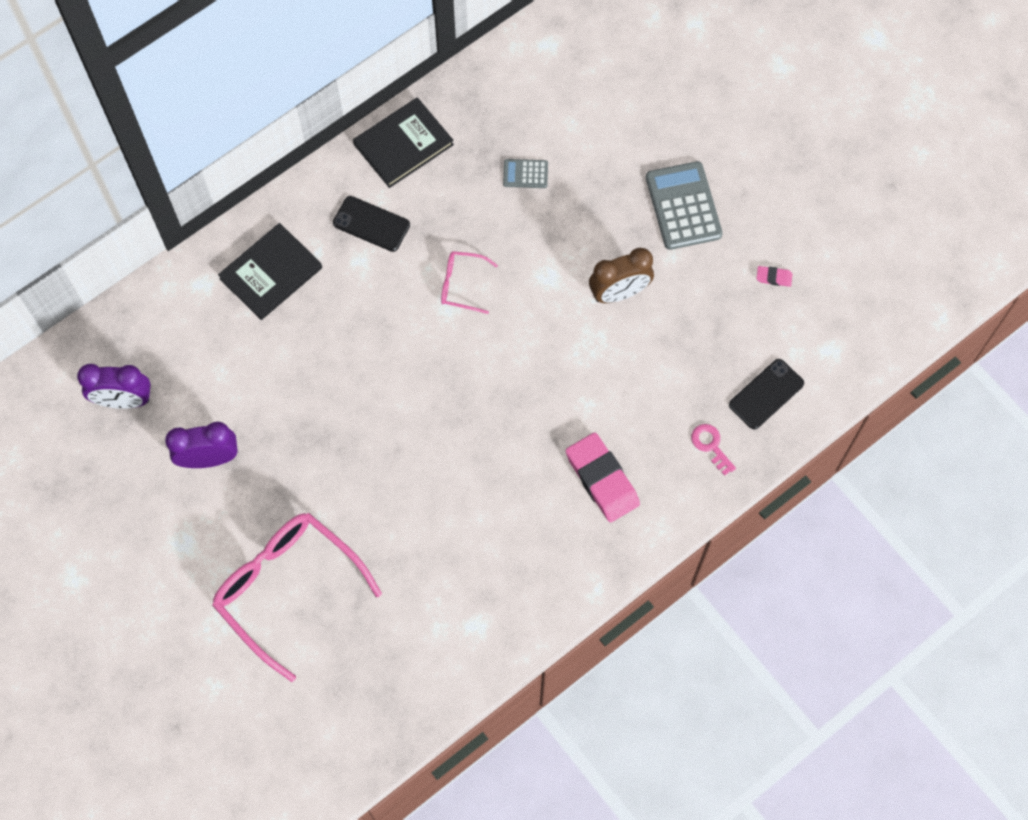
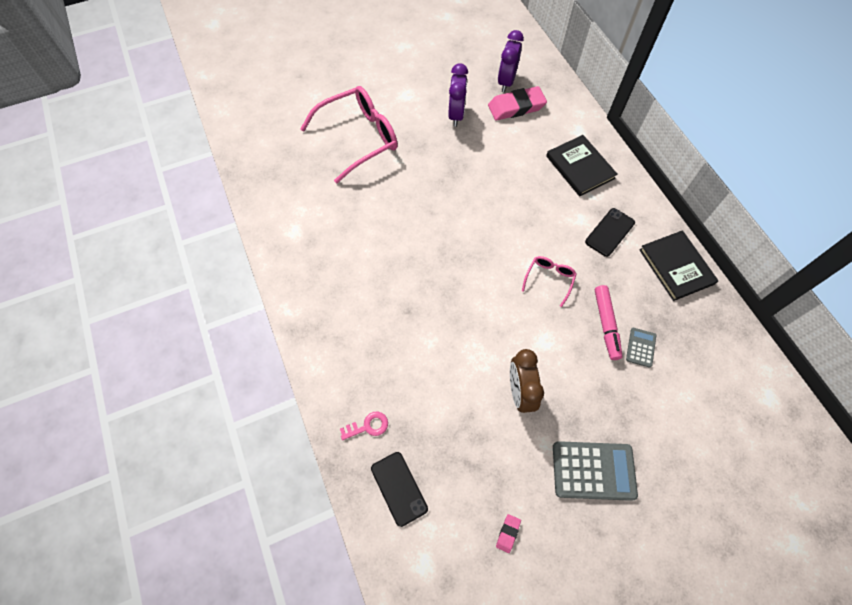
camera: 105 degrees right, 5 degrees down
pink eraser [566,432,640,522] -> pink eraser moved to [488,86,547,121]
none -> pink marker [595,285,623,360]

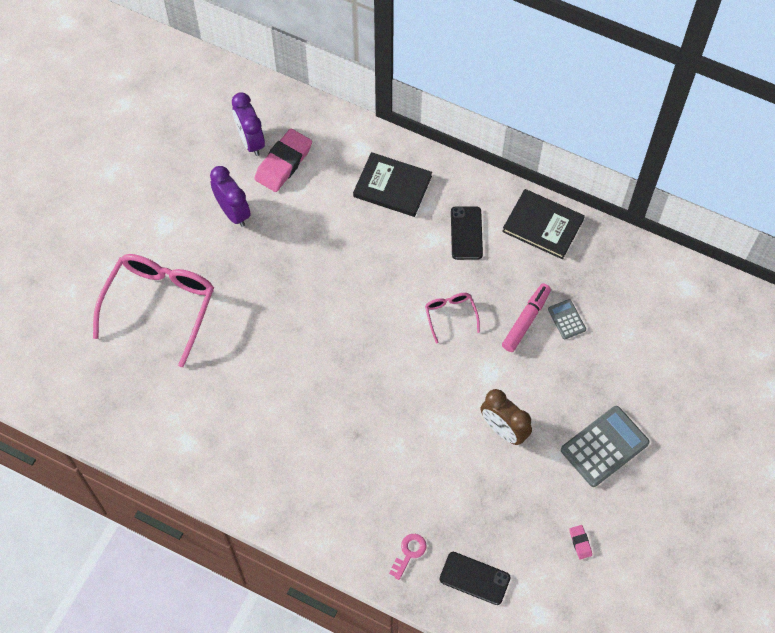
camera: 40 degrees left, 0 degrees up
pink marker [595,285,623,360] -> pink marker turned 105 degrees counterclockwise [502,283,551,352]

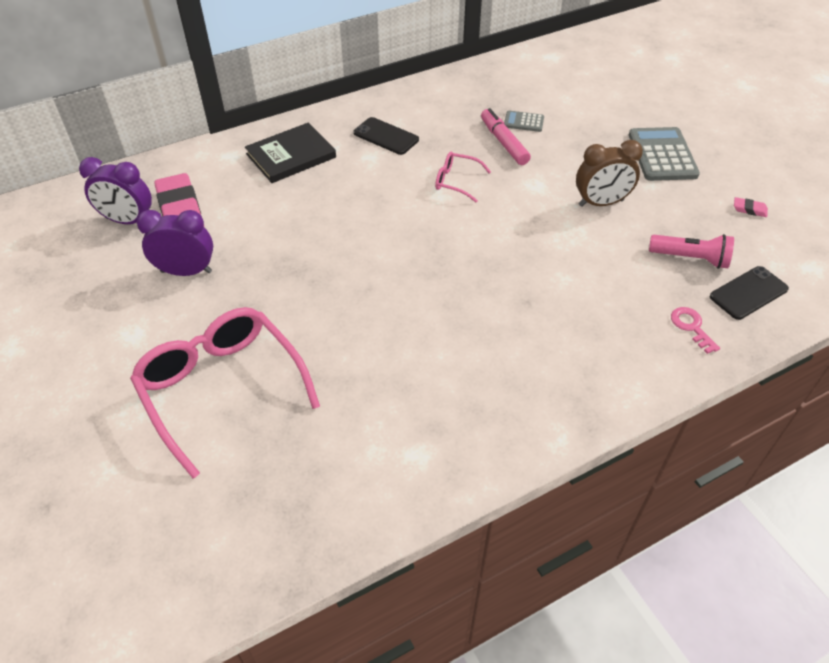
camera: 55 degrees left, 15 degrees down
black book [502,189,585,259] -> none
none -> pink flashlight [649,234,734,269]

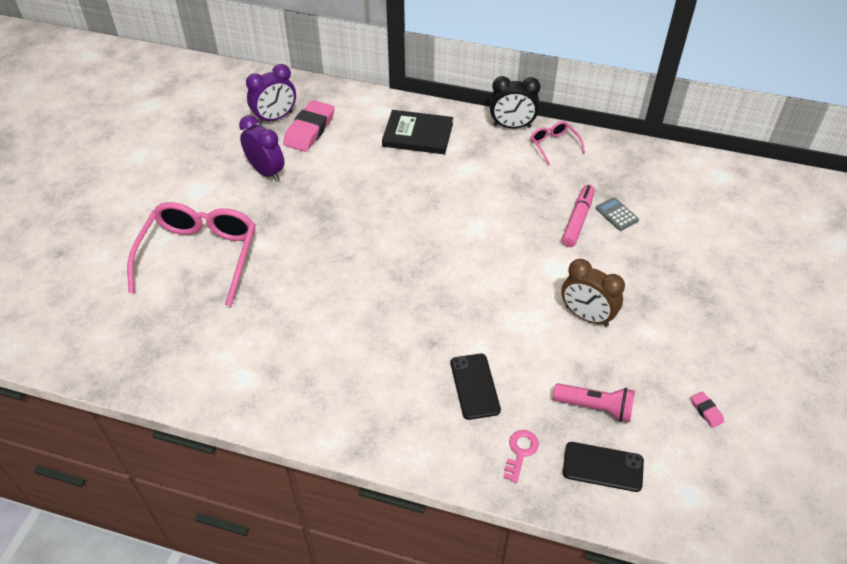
camera: 45 degrees right, 0 degrees up
purple clock [79,157,152,224] -> purple clock turned 90 degrees counterclockwise [246,64,296,125]
black phone [353,117,419,155] -> black phone moved to [450,354,501,420]
pink glasses [435,152,491,203] -> pink glasses moved to [531,121,585,166]
grey calculator [629,127,700,181] -> none
pink flashlight [649,234,734,269] -> pink flashlight turned 45 degrees counterclockwise [553,383,635,422]
none -> black clock [490,76,540,128]

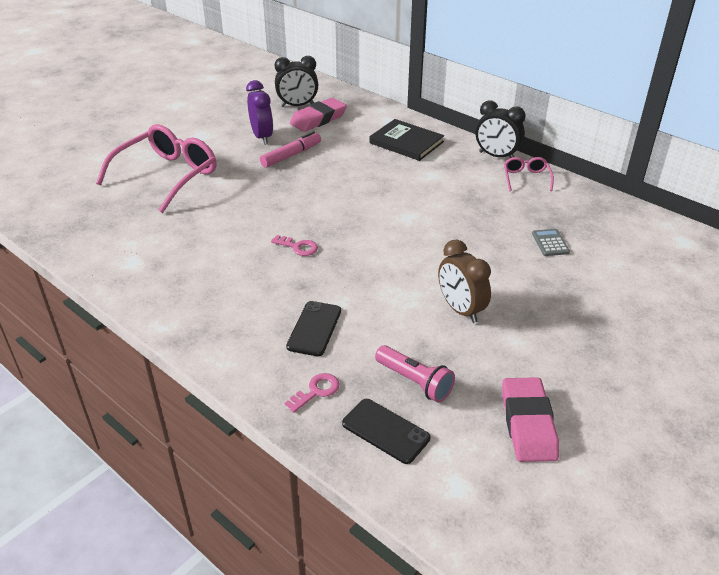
camera: 25 degrees right, 10 degrees down
purple clock [246,64,296,125] -> black clock [275,56,318,107]
pink marker [562,185,595,247] -> pink marker moved to [260,131,321,168]
pink eraser [691,391,724,428] -> pink eraser [502,377,559,462], size x2.29
none -> pink key [271,235,318,256]

